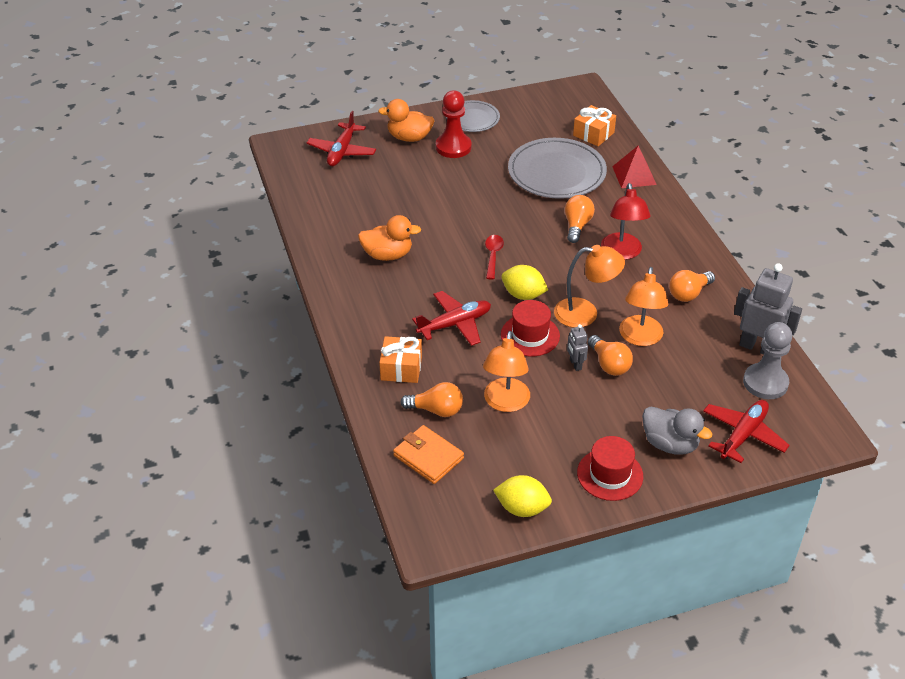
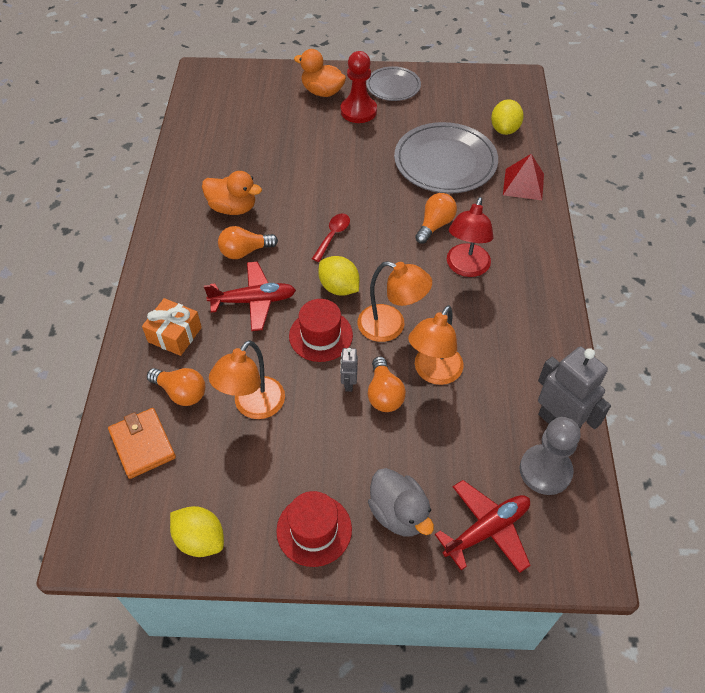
camera: 20 degrees right, 10 degrees up
red plane [307,111,376,166] -> none
orange gift [573,105,616,146] -> yellow lemon [491,99,524,135]
orange light bulb [669,270,715,302] -> orange light bulb moved to [218,226,278,259]

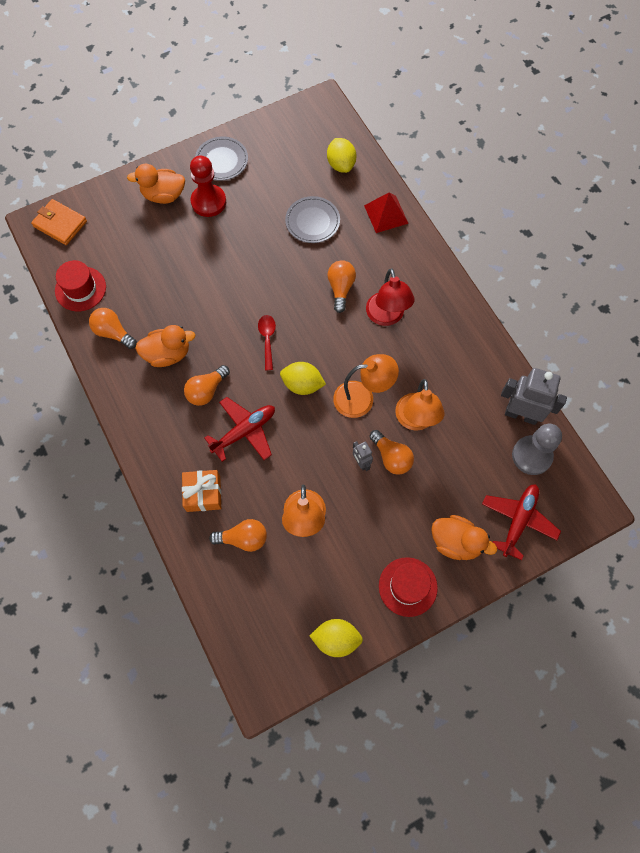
camera: 30 degrees left, 15 degrees up
orange wallet [108,408,176,479] -> orange wallet moved to [31,199,87,245]
red hat [289,299,353,362] -> red hat moved to [55,260,106,311]
grey duck [368,468,434,536] -> orange duck [431,515,497,560]
grey plate [394,122,498,194] -> grey plate [285,196,340,243], size x0.58
none -> orange light bulb [89,308,137,349]

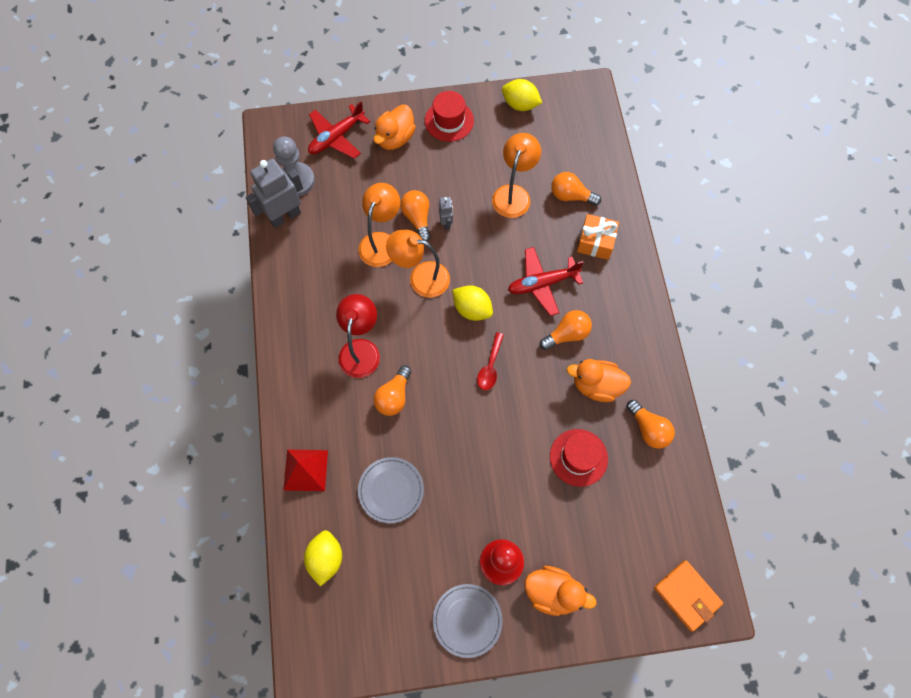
camera: 160 degrees left, 0 degrees up
red hat [55,260,106,311] -> red hat moved to [550,429,608,487]
orange duck [431,515,497,560] -> orange duck turned 105 degrees counterclockwise [373,105,416,150]
grey robot [501,368,567,425] -> grey robot turned 105 degrees clockwise [245,159,303,228]

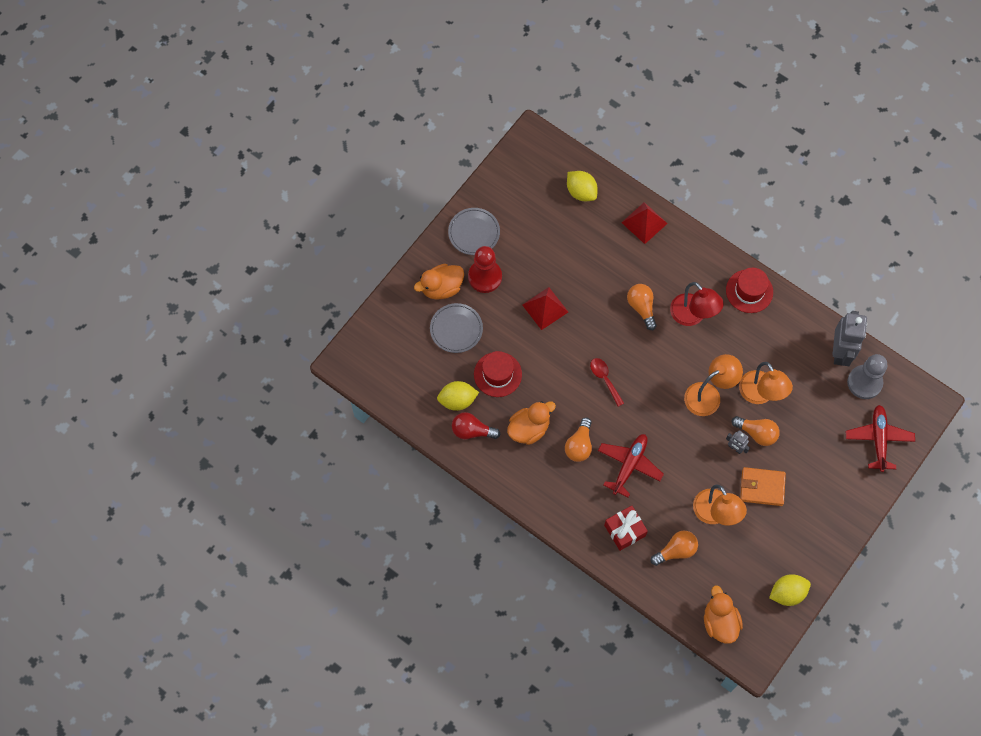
camera: 135 degrees right, 0 degrees up
grey plate [358,457,424,523] -> grey plate moved to [430,303,483,353]
orange duck [373,105,416,150] -> orange duck moved to [704,585,743,644]
red hat [425,91,474,142] -> red hat moved to [726,268,773,313]
yellow lemon [452,285,493,321] -> yellow lemon moved to [437,381,479,411]
orange gift [577,214,619,260] -> red gift [604,506,648,551]
orange light bulb [626,400,675,449] -> red light bulb [452,412,500,439]
orange wallet [654,560,723,631] -> orange wallet moved to [740,467,786,506]
none -> red pyramid [522,287,568,330]

